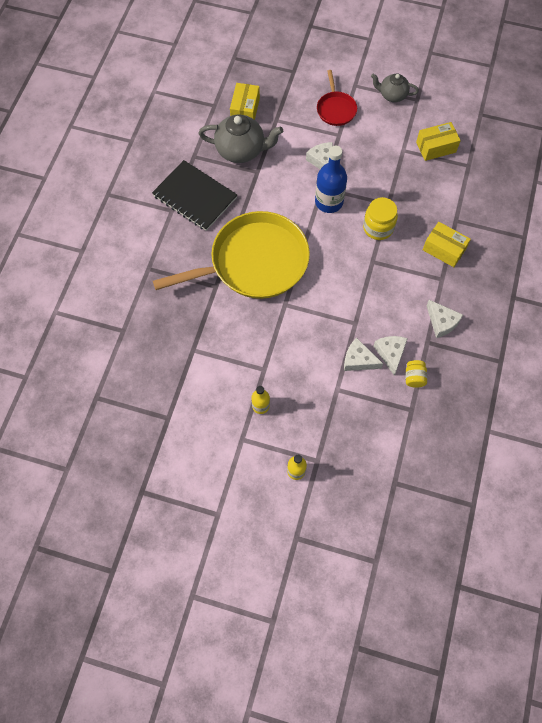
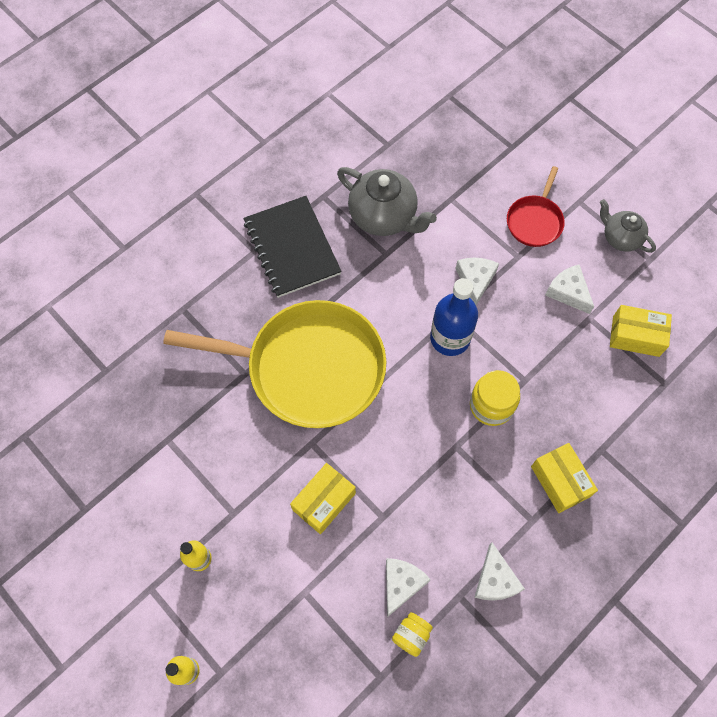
camera: 30 degrees right, 0 degrees up
yellow box [230,83,260,120] -> yellow box moved to [290,463,356,534]
white cheese [344,338,383,371] -> white cheese moved to [545,264,594,314]

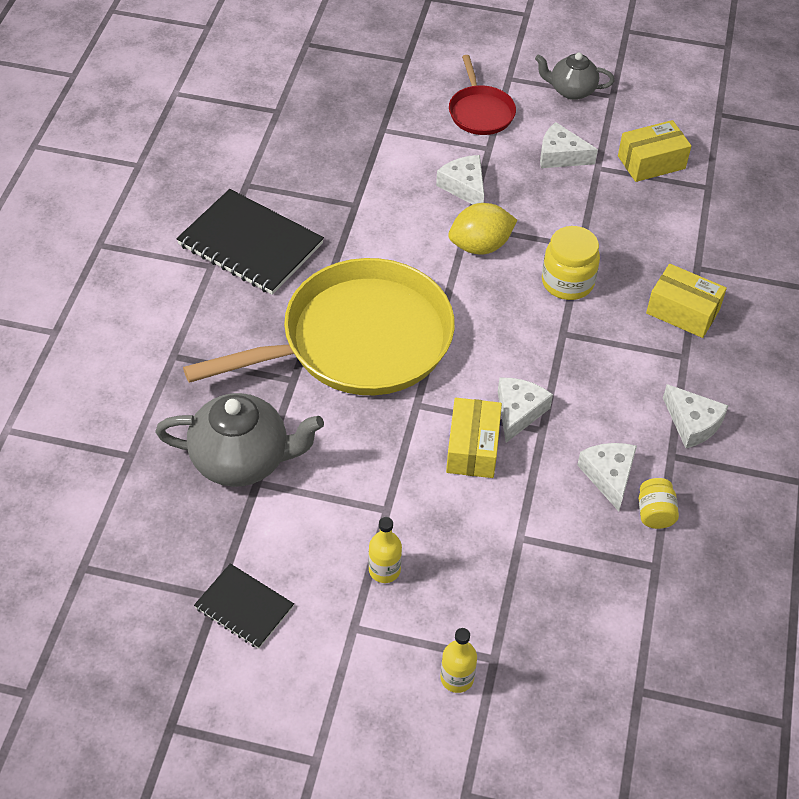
camera: 35 degrees left, 15 degrees down
grey teapot [337,167,437,236] -> grey teapot moved to [155,393,324,487]
blue bottle [430,278,478,356] -> yellow lemon [448,203,517,255]
none -> black notebook [194,563,294,649]
none -> white cheese [498,378,553,443]

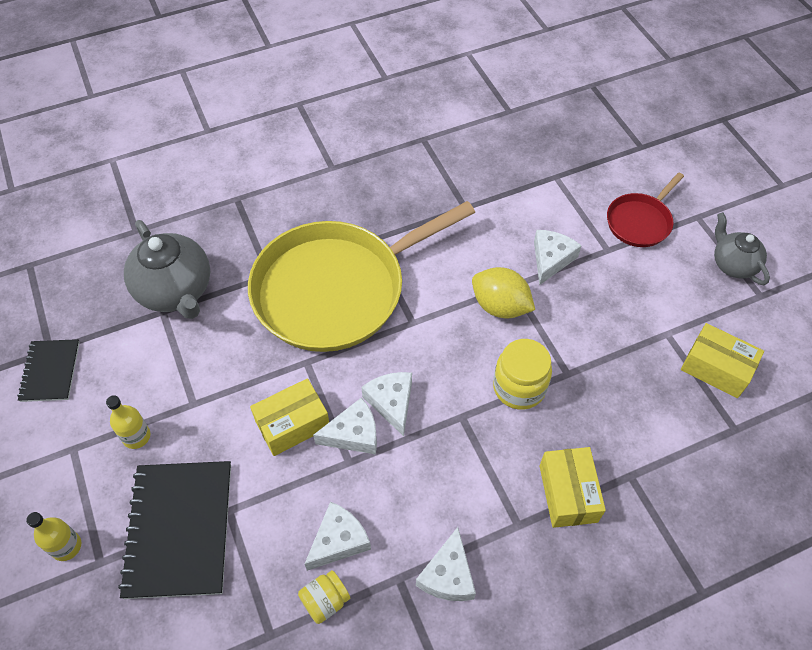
camera: 55 degrees right, 5 degrees up
black notebook [176,189,324,295] -> black notebook moved to [118,461,231,599]
yellow pan [183,258,455,395] -> yellow pan turned 120 degrees clockwise [248,201,475,352]
white cheese [540,122,598,168] -> white cheese moved to [361,372,412,436]

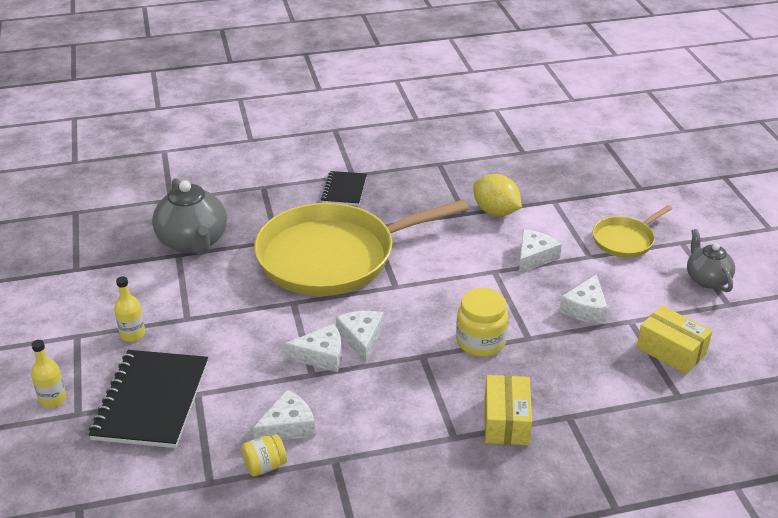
camera: 10 degrees right, 20 degrees down
black notebook [17,339,80,402] -> black notebook moved to [321,171,367,206]
yellow box [250,378,329,456] -> none
white cheese [416,527,476,601] -> white cheese moved to [560,274,608,323]
yellow lemon [472,267,535,318] -> yellow lemon moved to [473,174,522,216]
red pan [607,172,684,247] -> yellow pan [593,205,672,258]

